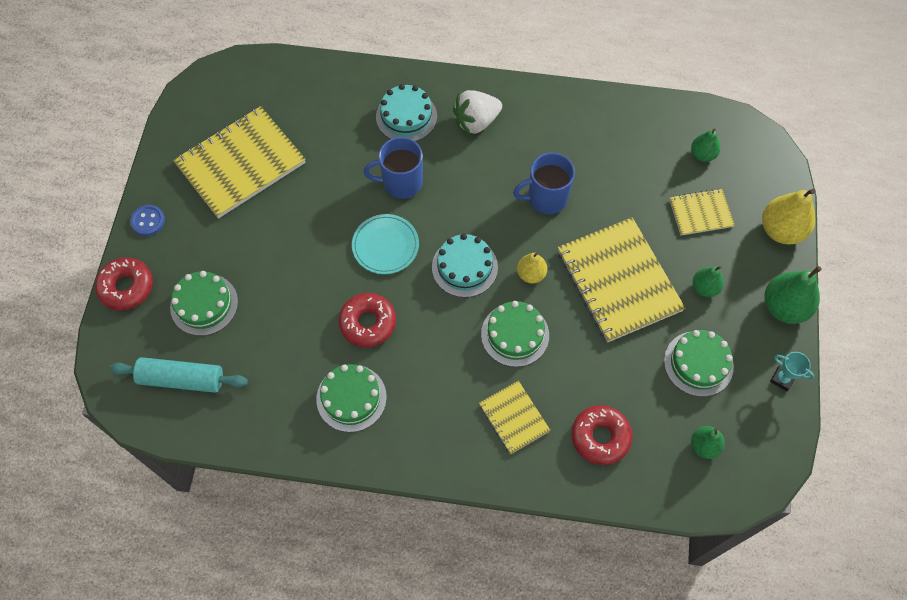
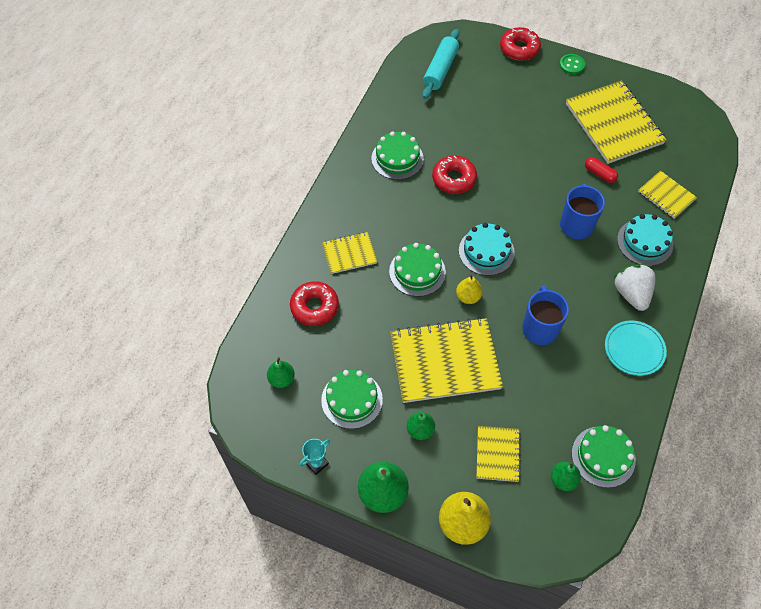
camera: 105 degrees right, 5 degrees down
blue button [130,205,165,236] -> green button [559,54,585,75]
green cake [170,271,238,336] -> green cake moved to [572,425,636,488]
turquoise plate [352,214,419,274] -> turquoise plate moved to [605,320,667,376]
none -> red capsule [585,157,618,183]
none -> yellow notebook [638,171,697,219]

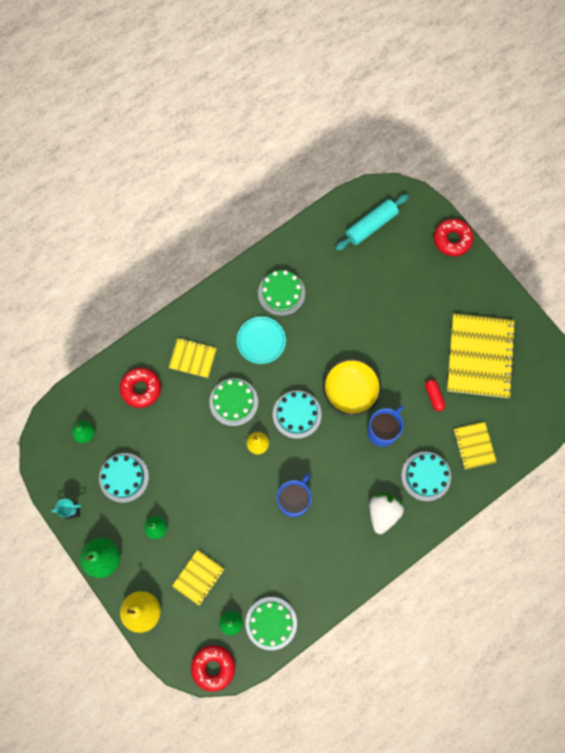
camera: 30 degrees right, 15 degrees up
green cake [321,370,383,429] -> turquoise cake [99,453,149,503]
yellow notebook [390,317,503,403] -> none
red donut [432,155,477,194] -> red donut moved to [191,645,235,692]
green button [559,54,585,75] -> none
turquoise plate [605,320,667,376] -> turquoise plate moved to [237,316,286,364]
none -> yellow bowl [323,358,382,416]

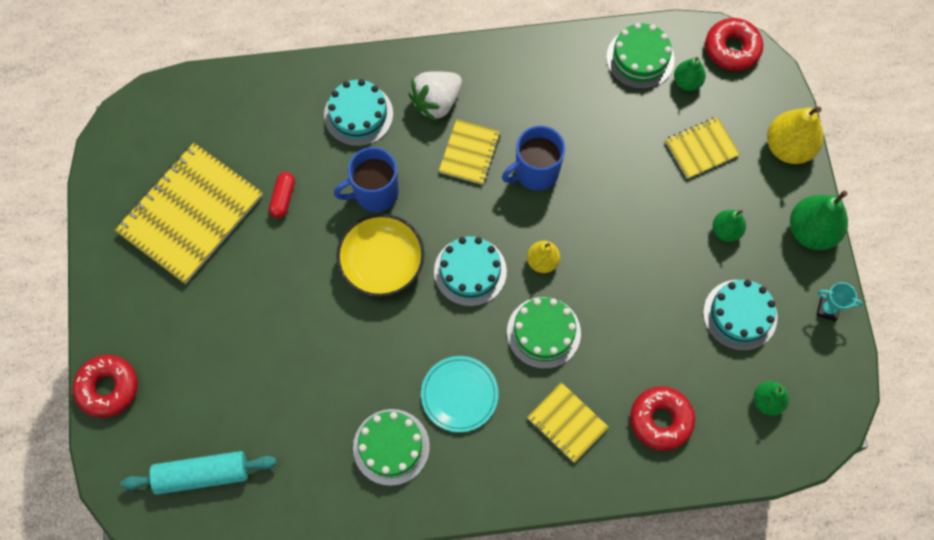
camera: 150 degrees left, 5 degrees down
yellow notebook [453,422,496,470] -> yellow notebook moved to [439,119,501,185]

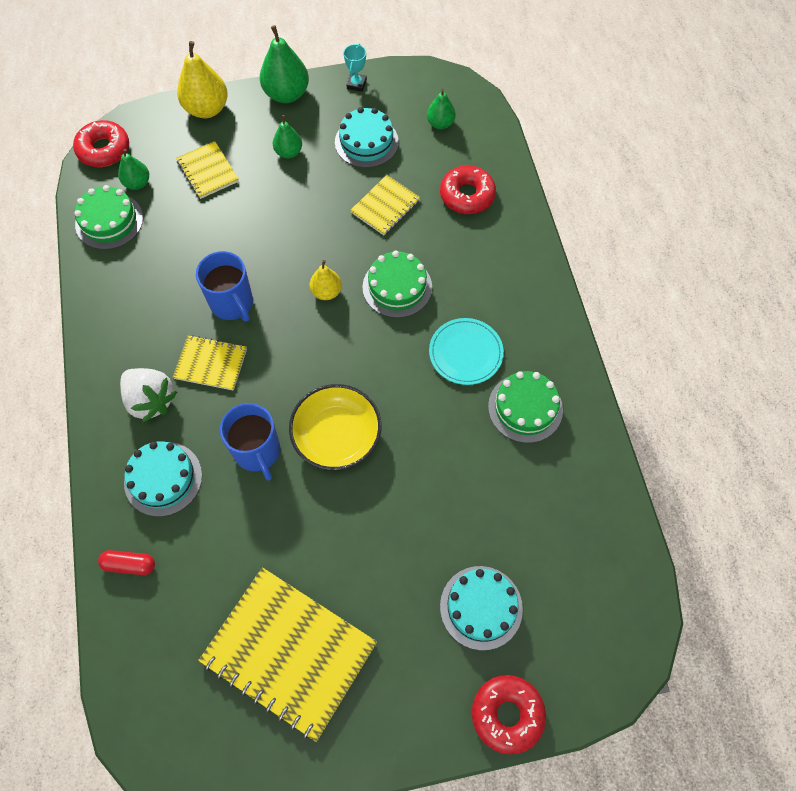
camera: 95 degrees left, 5 degrees down
turquoise rolling pin [121,451,277,495] -> none
red capsule [269,172,295,219] -> red capsule moved to [98,550,155,575]
turquoise cake [434,236,507,306] -> turquoise cake moved to [440,566,523,650]
yellow notebook [527,382,609,463] -> yellow notebook moved to [350,175,420,235]

